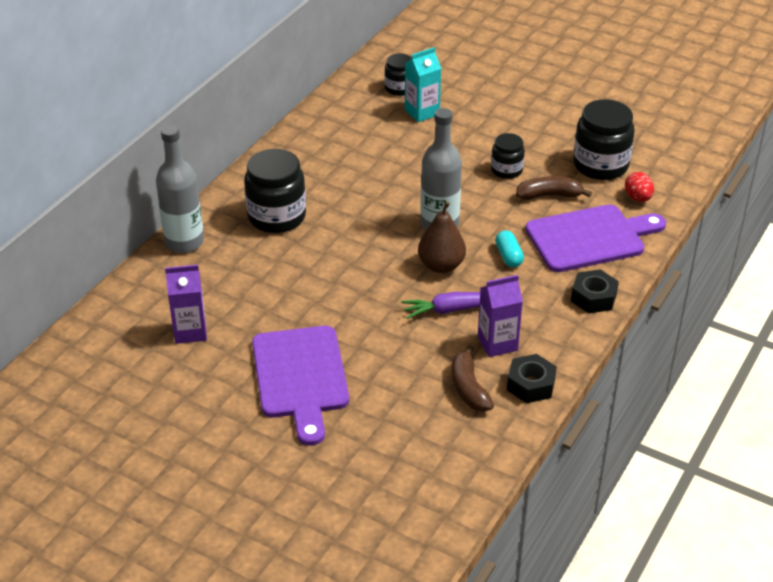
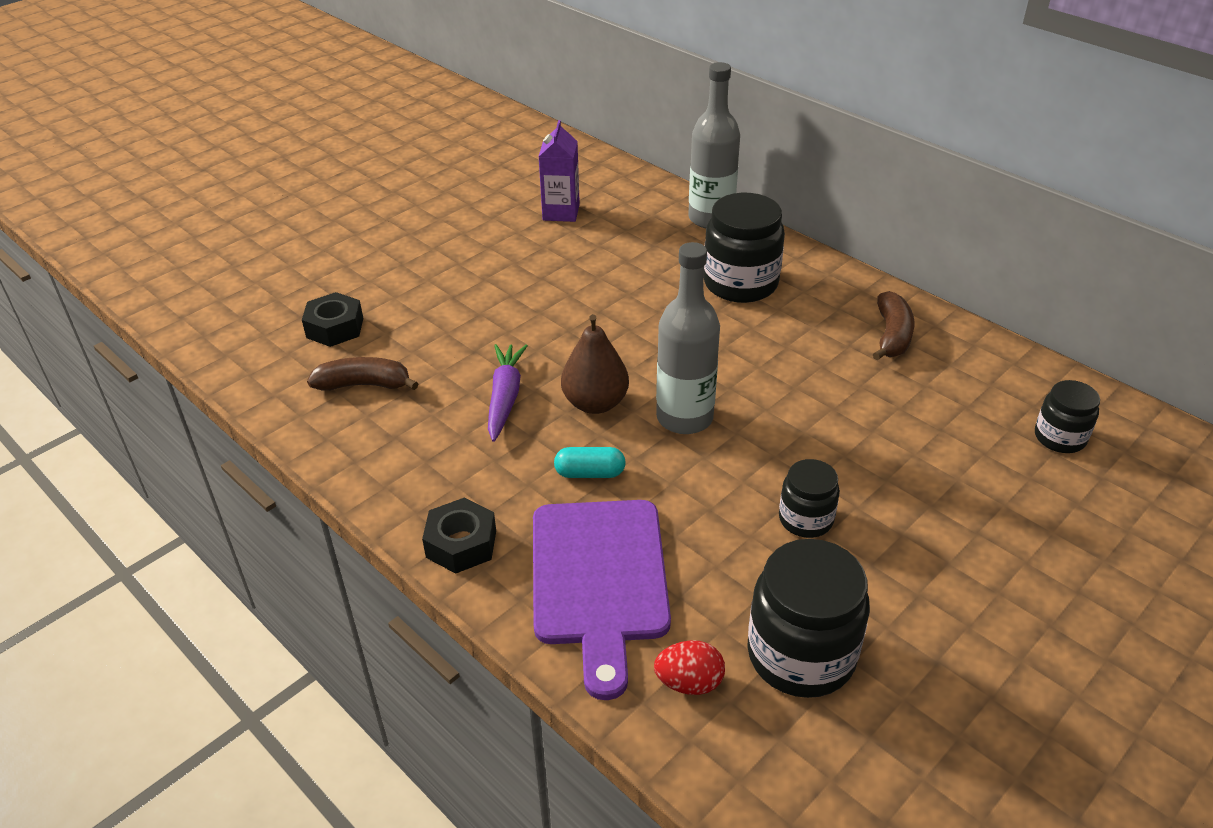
camera: 105 degrees right, 0 degrees up
purple cutting board [252,326,349,446] -> none
turquoise carton [405,47,442,122] -> none
purple carton [478,275,523,357] -> none
black nut [507,354,557,403] -> black nut moved to [302,292,363,347]
brown banana [516,176,592,200] -> brown banana moved to [873,291,914,361]

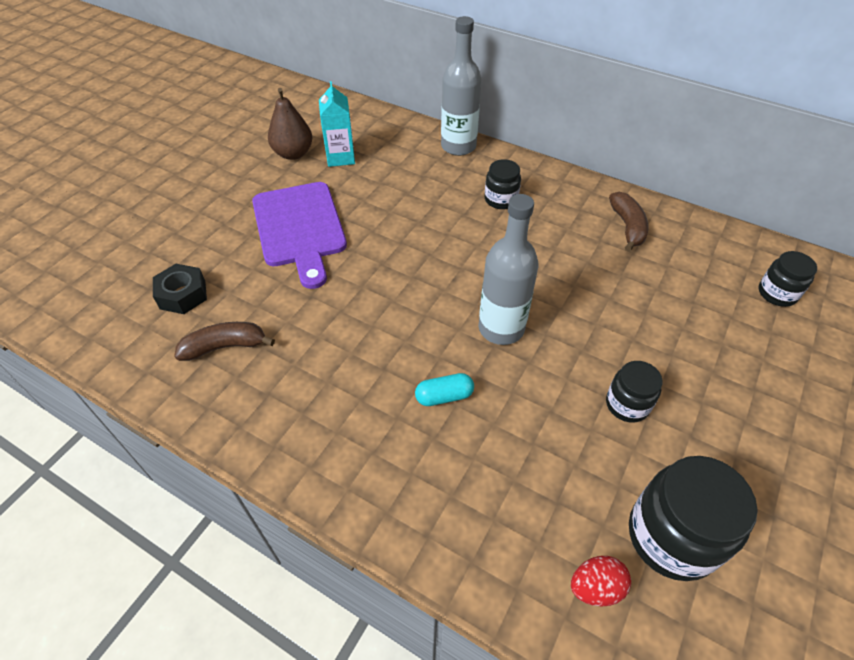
camera: 15 degrees left, 10 degrees up
black nut [422,498,496,574] -> none
purple carrot [488,344,527,442] -> none
purple cutting board [533,500,671,700] -> purple cutting board moved to [252,182,347,289]
purple carton [539,120,580,222] -> turquoise carton [319,81,355,167]
brown pear [561,314,629,414] -> brown pear moved to [268,88,312,160]
black jar [704,193,785,303] -> black jar [485,159,521,209], size x0.57

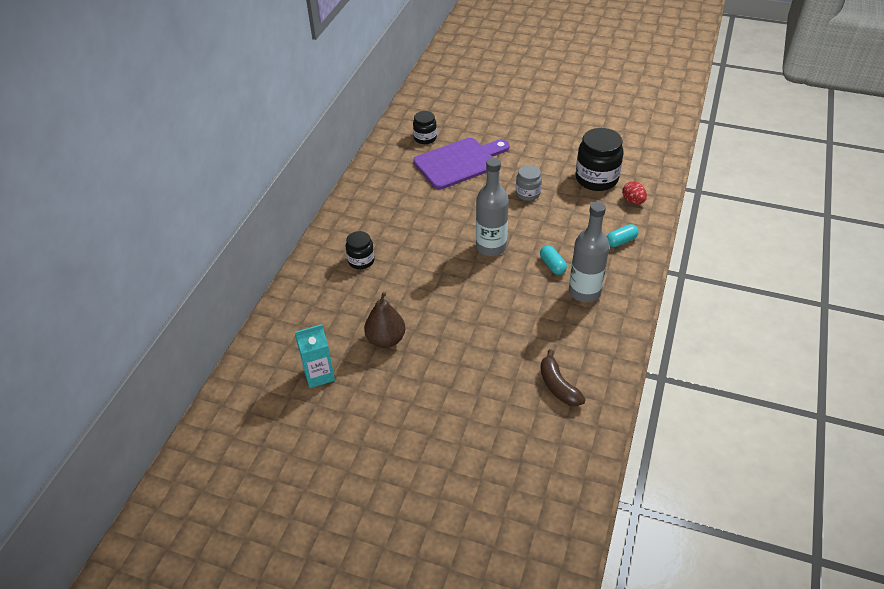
camera: 100 degrees left, 5 degrees down
black nut [153,264,207,314] -> none
purple cutting board [252,182,347,289] -> purple cutting board moved to [413,138,510,190]
brown pear [268,88,312,160] -> brown pear moved to [364,292,405,348]
grey bottle [441,16,481,156] -> grey bottle moved to [569,202,609,302]
black jar [606,361,663,422] -> grey jar [516,165,542,201]
brown banana [609,192,648,252] -> none
none -> turquoise capsule [607,224,639,247]

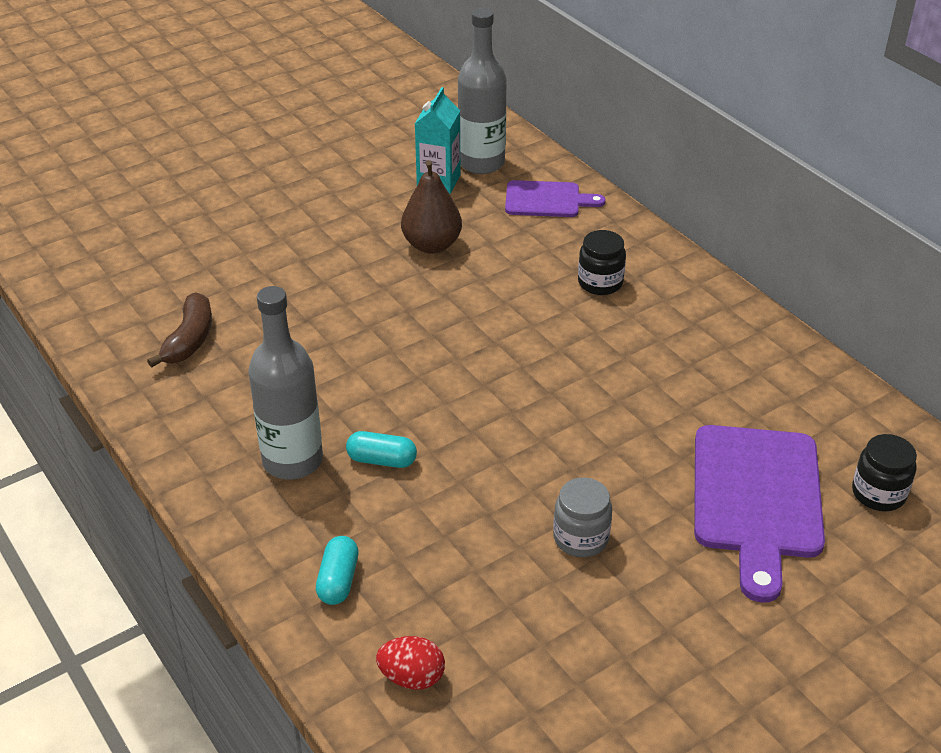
camera: 125 degrees right, 5 degrees down
grey bottle [476,158,509,256] -> grey bottle moved to [458,8,507,174]
brown banana [541,349,586,406] -> brown banana turned 90 degrees clockwise [147,292,212,368]
black jar [576,128,623,191] -> none
none -> purple cutting board [505,180,606,217]

